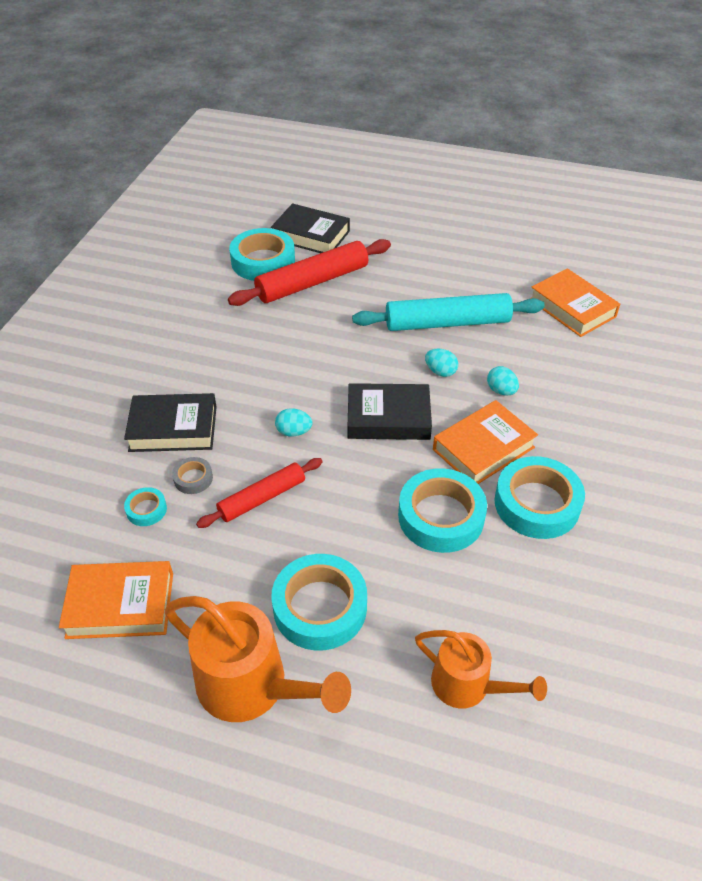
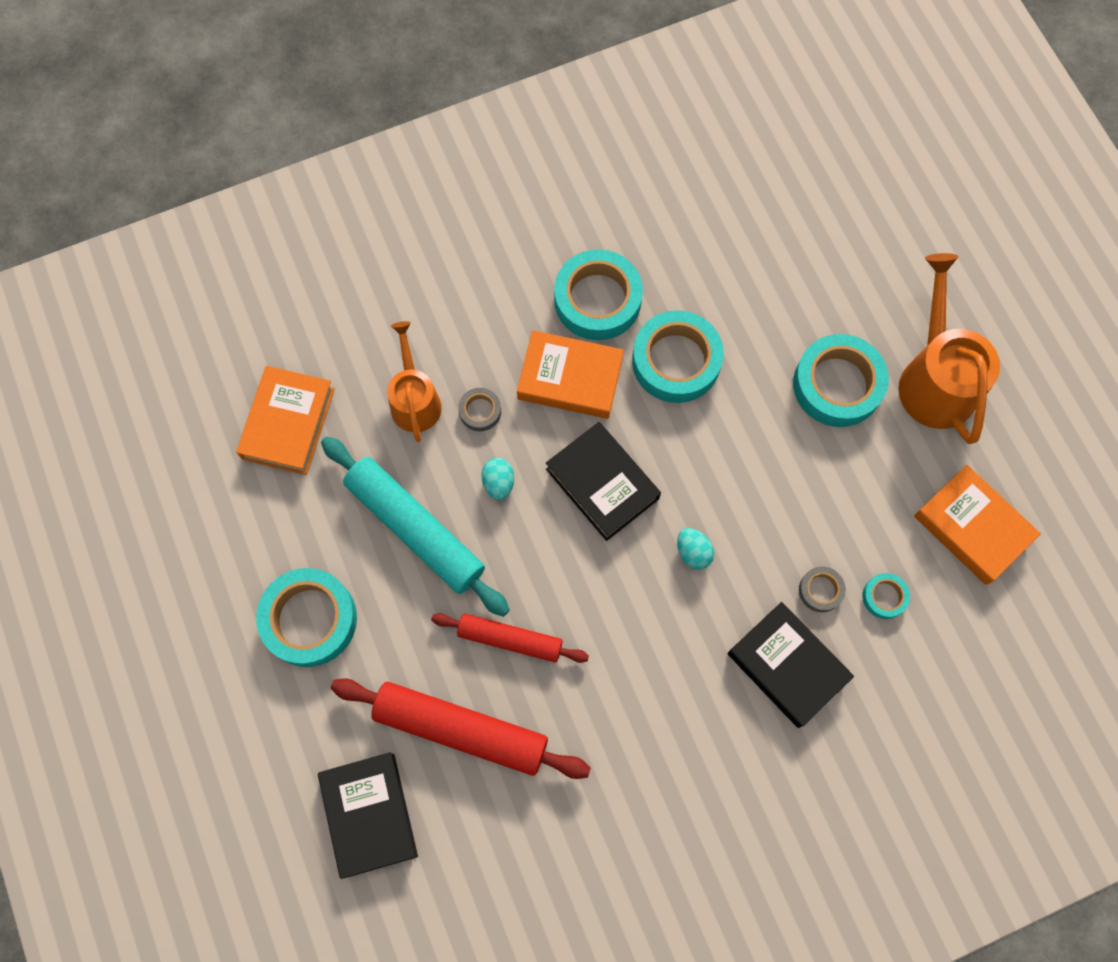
camera: 130 degrees left, 25 degrees up
red rolling pin [196,458,323,528] -> red rolling pin moved to [431,613,589,663]
turquoise tape [229,228,295,281] -> turquoise tape moved to [256,568,357,667]
orange watering can [415,630,547,709] -> orange watering can moved to [387,321,442,442]
turquoise egg [487,366,519,395] -> grey tape [458,388,501,431]

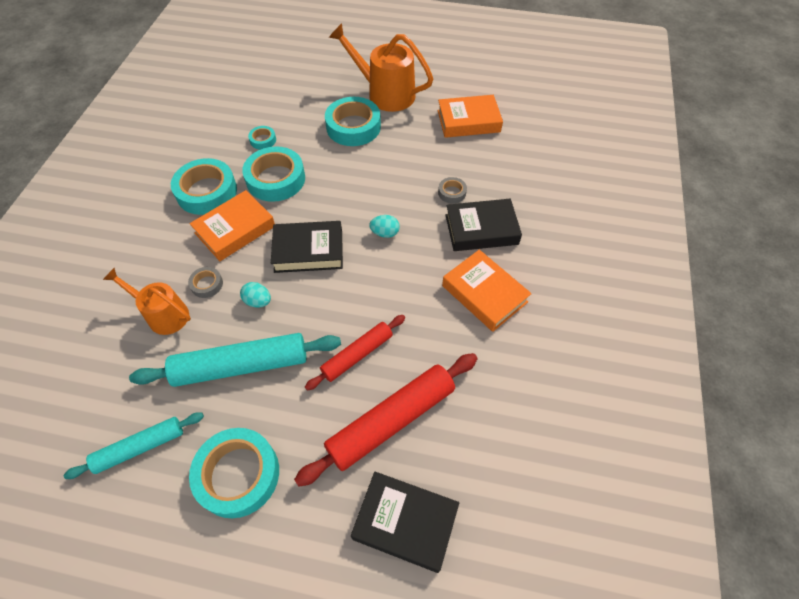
camera: 55 degrees left, 15 degrees down
orange book [236,366,335,475] -> orange book moved to [442,250,532,332]
turquoise tape [862,573,910,619] -> turquoise tape moved to [248,126,276,150]
none -> turquoise rolling pin [64,412,204,479]

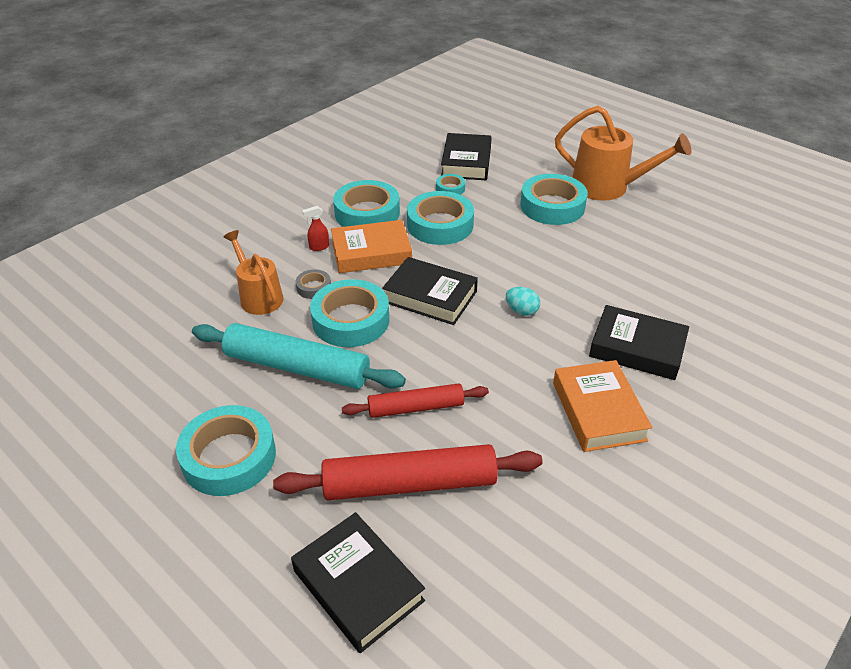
camera: 30 degrees right, 15 degrees down
turquoise rolling pin [64,412,204,479] -> none
turquoise egg [240,282,271,308] -> turquoise tape [310,279,389,347]
orange watering can [329,23,433,112] -> orange watering can turned 150 degrees clockwise [555,106,692,201]
orange book [438,95,503,138] -> none
grey tape [438,177,467,204] -> none
none -> red spray bottle [302,206,329,251]
none -> black book [441,133,492,180]

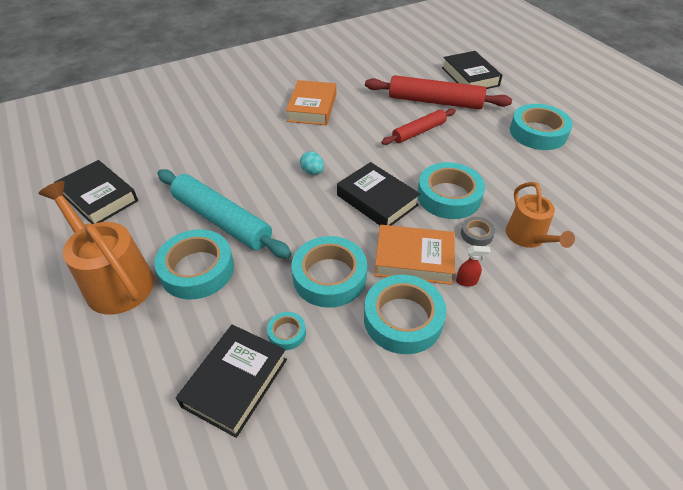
camera: 160 degrees left, 5 degrees up
turquoise rolling pin [192,323,406,389] -> turquoise rolling pin moved to [157,169,292,258]
red rolling pin [342,383,489,418] -> red rolling pin turned 45 degrees counterclockwise [382,108,456,145]
black book [589,305,689,380] -> black book moved to [54,160,138,224]

